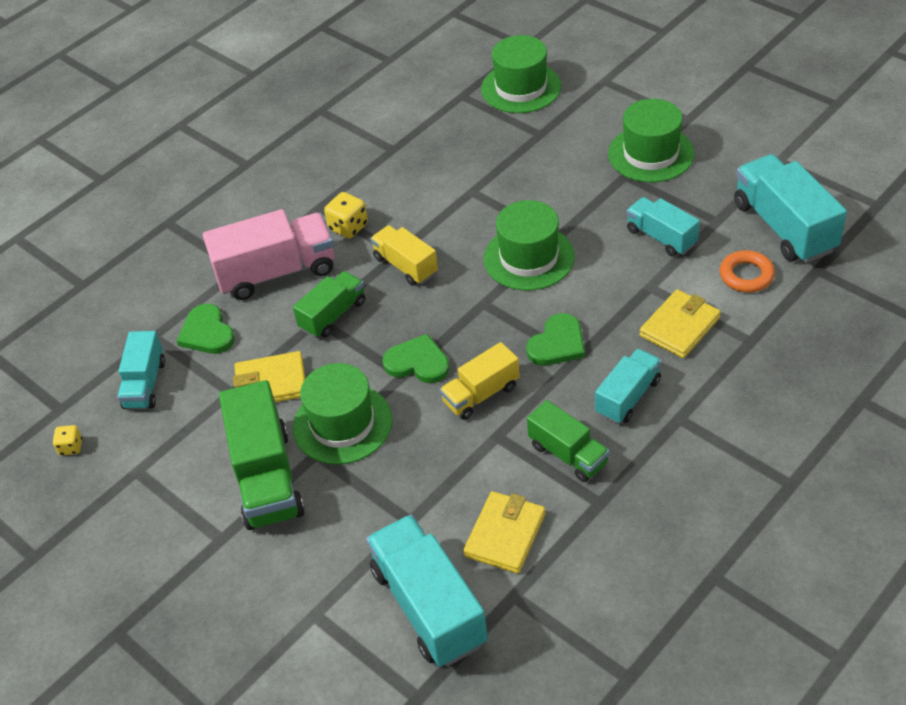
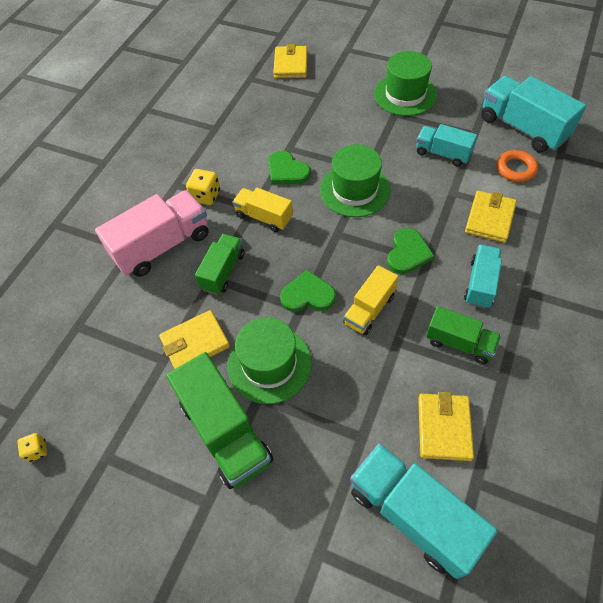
camera: 20 degrees left, 10 degrees up
turquoise truck [118,331,165,409] -> none
green heart [177,304,235,354] -> green heart moved to [268,151,311,184]
green hat [481,35,561,113] -> yellow wallet [273,44,307,78]

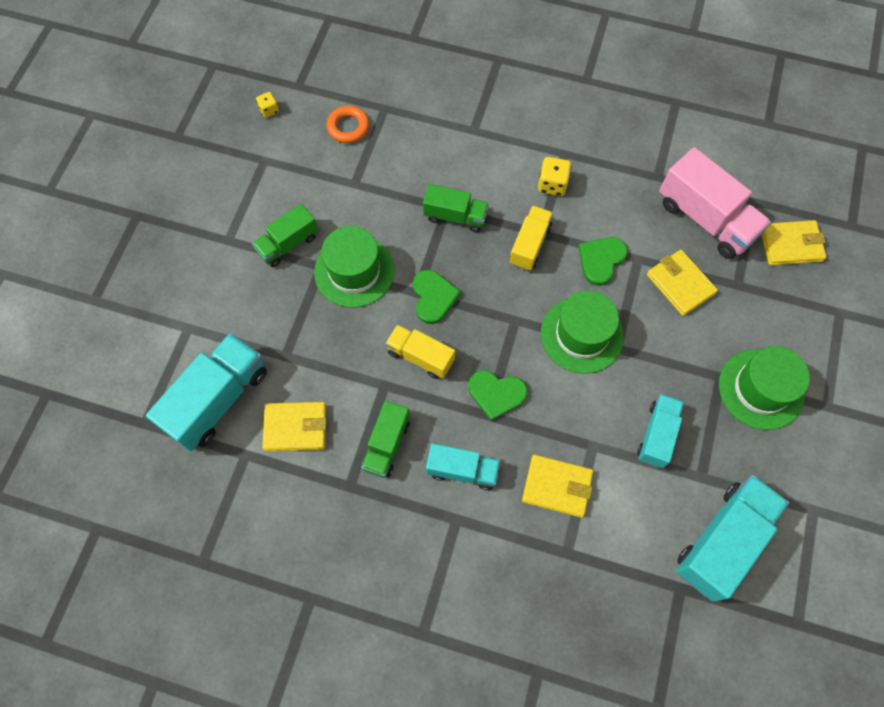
camera: 80 degrees right, 10 degrees up
pink truck [95,190,209,277] -> pink truck moved to [659,147,771,259]
yellow wallet [159,310,230,369] -> yellow wallet moved to [647,250,718,316]
green truck [166,352,273,489] -> green truck [252,204,318,267], size x0.60
orange ring [497,150,538,182] -> orange ring moved to [327,106,369,143]

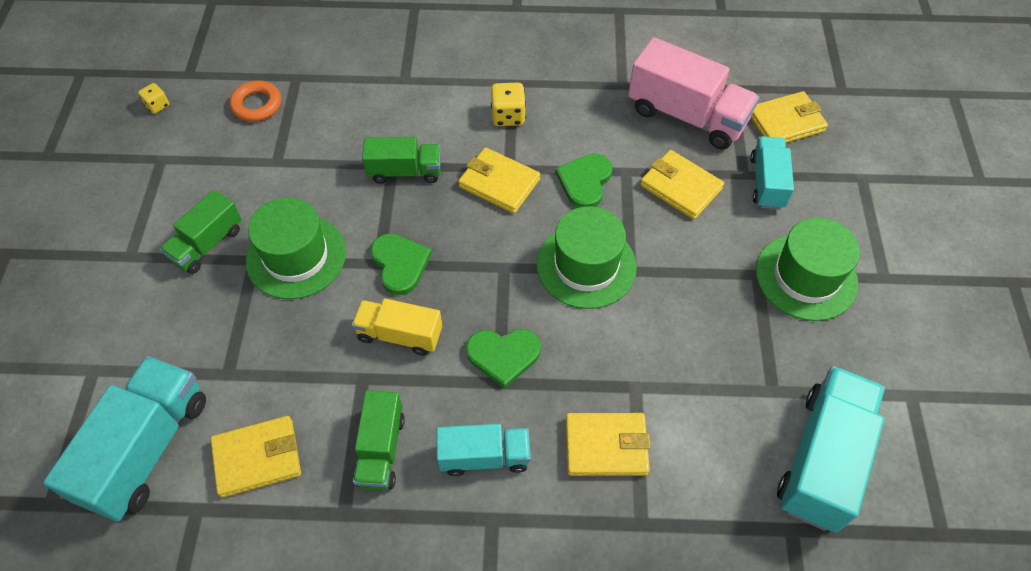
camera: 15 degrees left, 10 degrees down
yellow truck [510,206,553,271] -> yellow wallet [458,147,540,214]
turquoise truck [637,394,684,468] -> turquoise truck moved to [750,136,794,209]

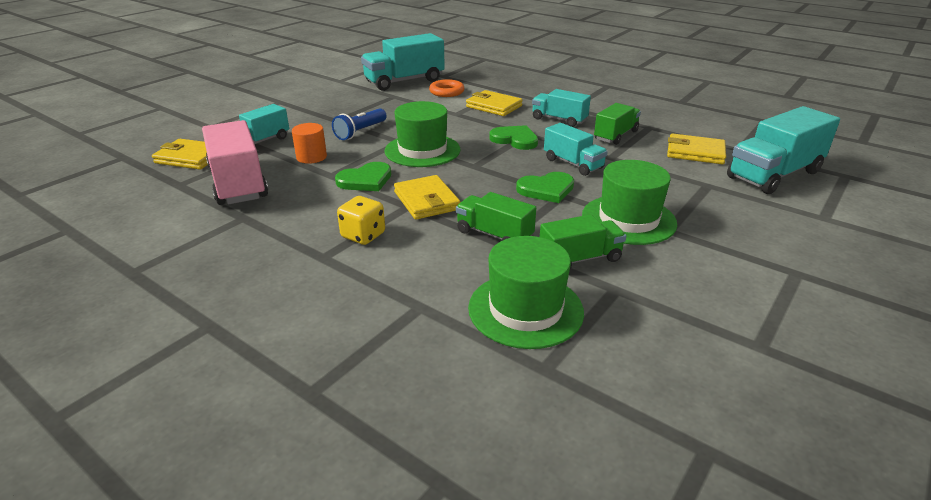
camera: 145 degrees left, 25 degrees down
yellow dice [138,83,169,114] -> none
green truck [160,190,242,274] -> green truck moved to [540,214,626,269]
orange ring [230,81,281,122] -> orange ring moved to [429,79,464,97]
yellow truck [352,298,442,356] -> turquoise truck [544,123,608,176]
green heart [370,233,432,295] -> green heart turned 120 degrees counterclockwise [516,172,574,203]
yellow wallet [640,150,724,219] -> orange cylinder [292,123,327,164]
green hat [756,217,860,321] -> green hat moved to [468,236,584,349]
none -> blue flashlight [332,109,386,140]

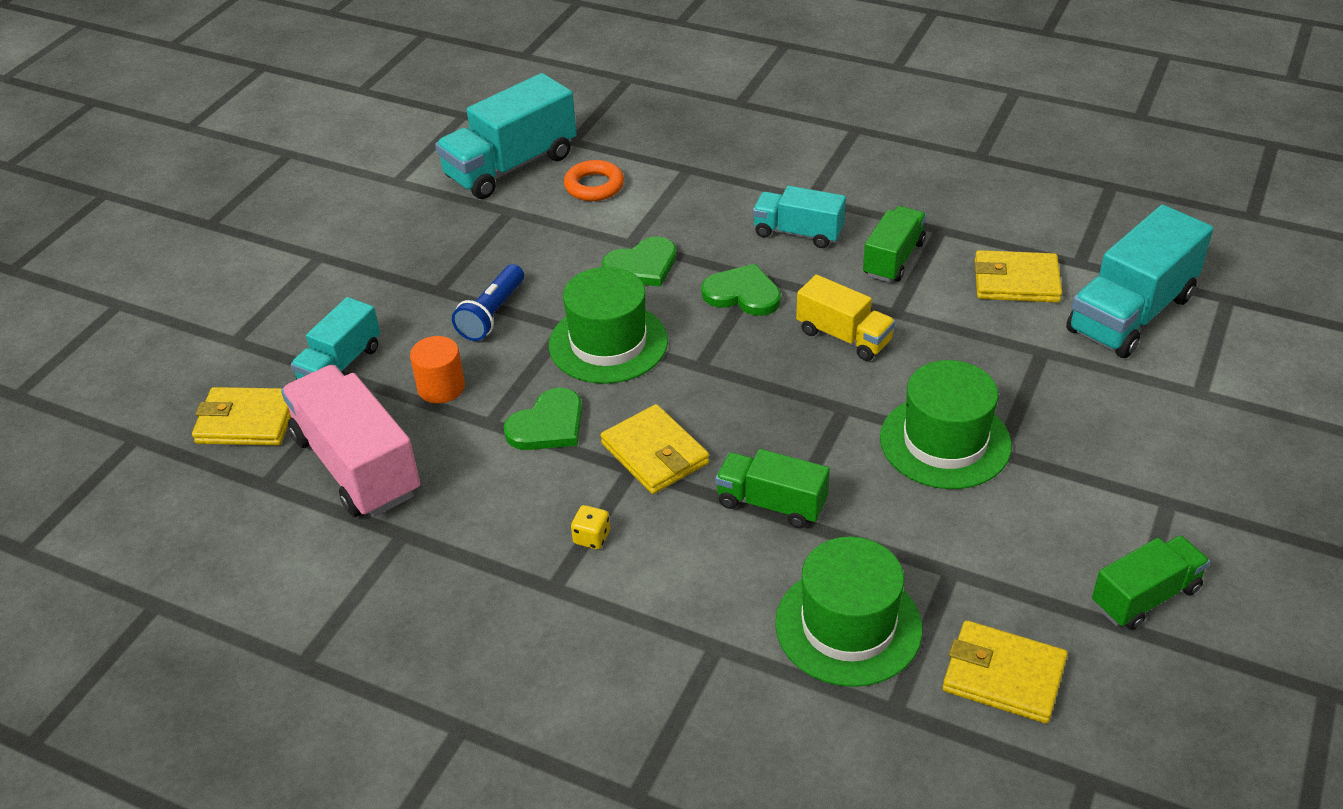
camera: 10 degrees left, 10 degrees up
yellow dice [337,196,385,245] -> yellow dice [571,505,610,549], size x0.63
yellow wallet [466,90,523,116] -> yellow wallet moved to [943,620,1068,723]
green heart [516,172,574,203] -> green heart moved to [602,237,676,287]
green truck [540,214,626,269] -> green truck moved to [1092,535,1210,630]
turquoise truck [544,123,608,176] -> yellow truck [796,275,896,361]

